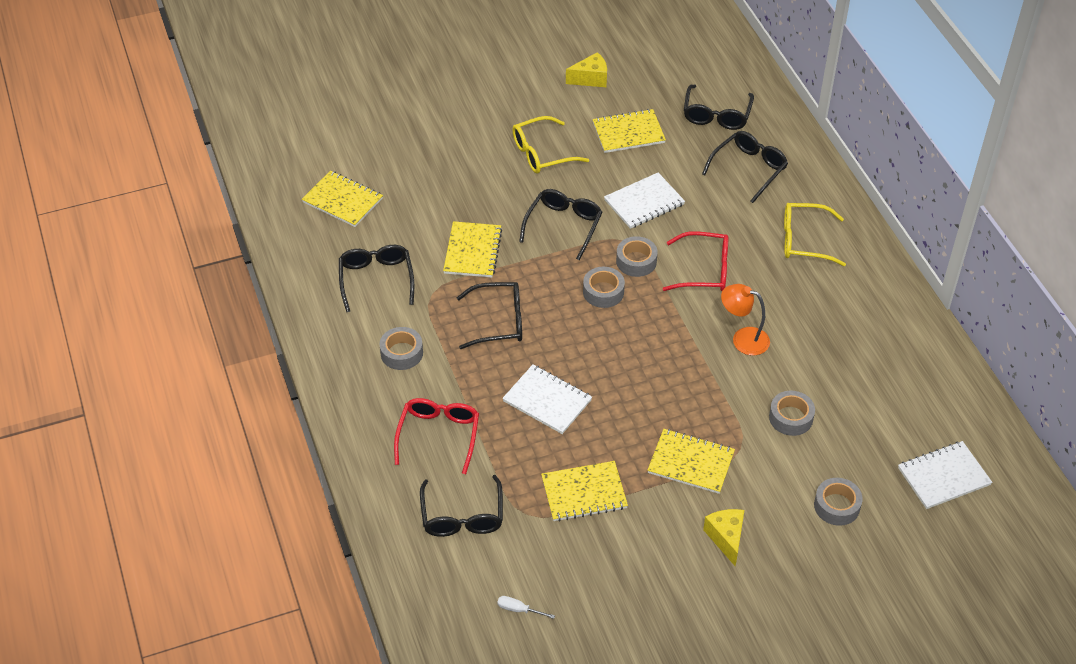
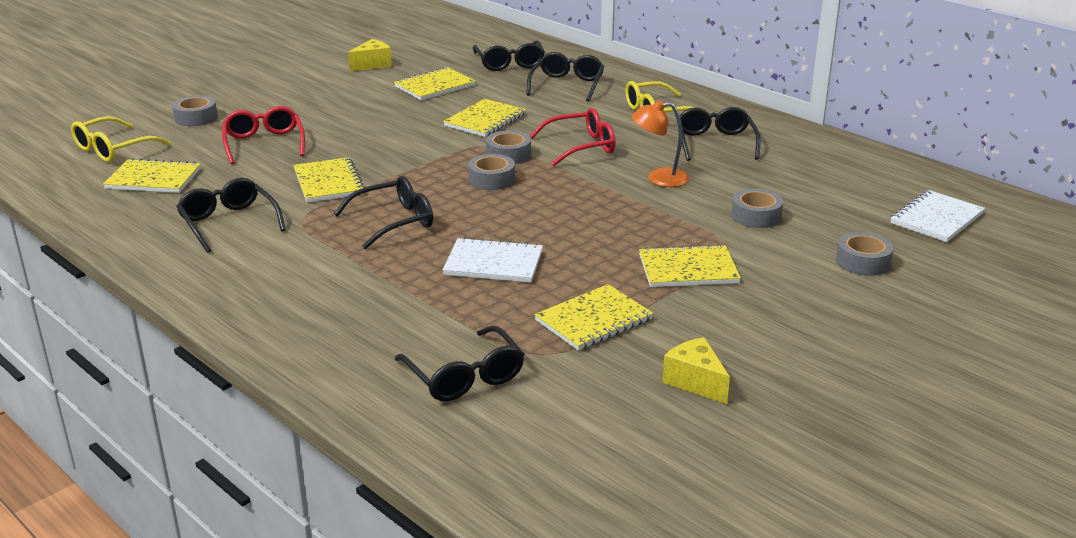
camera: 25 degrees left, 20 degrees down
grey tape [380,327,423,370] -> grey tape moved to [172,95,218,126]
red glasses [394,398,479,474] -> red glasses moved to [222,106,305,164]
white screwdriver [497,596,555,619] -> none
yellow glasses [512,116,589,173] -> yellow glasses moved to [71,116,171,162]
black glasses [519,189,602,261] -> black glasses moved to [680,107,761,161]
white notebook [604,172,685,229] -> yellow notebook [443,99,526,137]
yellow cheese [703,509,744,566] -> yellow cheese moved to [662,337,730,404]

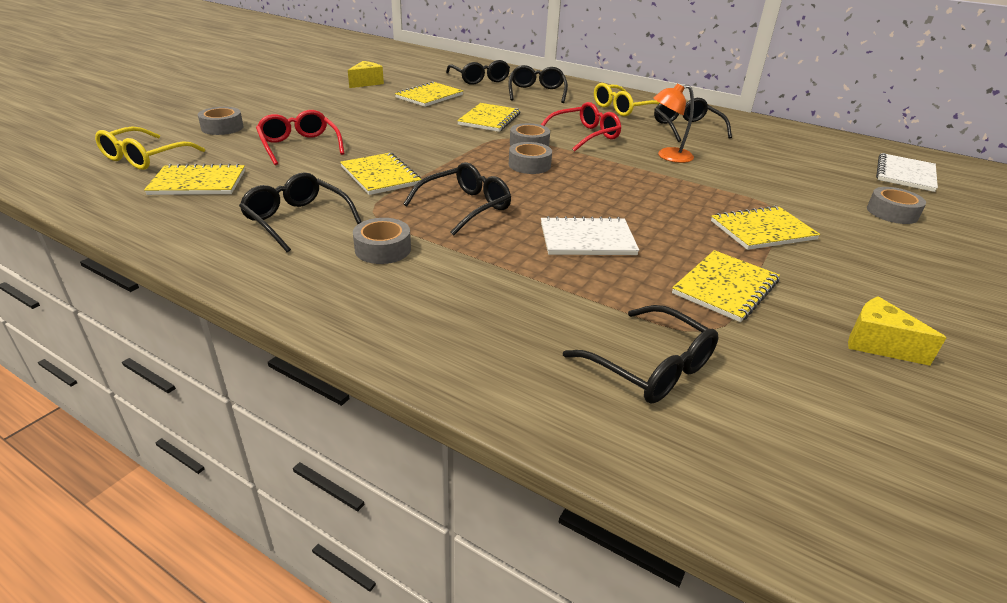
camera: 15 degrees left, 5 degrees up
grey tape [731,189,783,228] -> grey tape moved to [353,218,411,264]

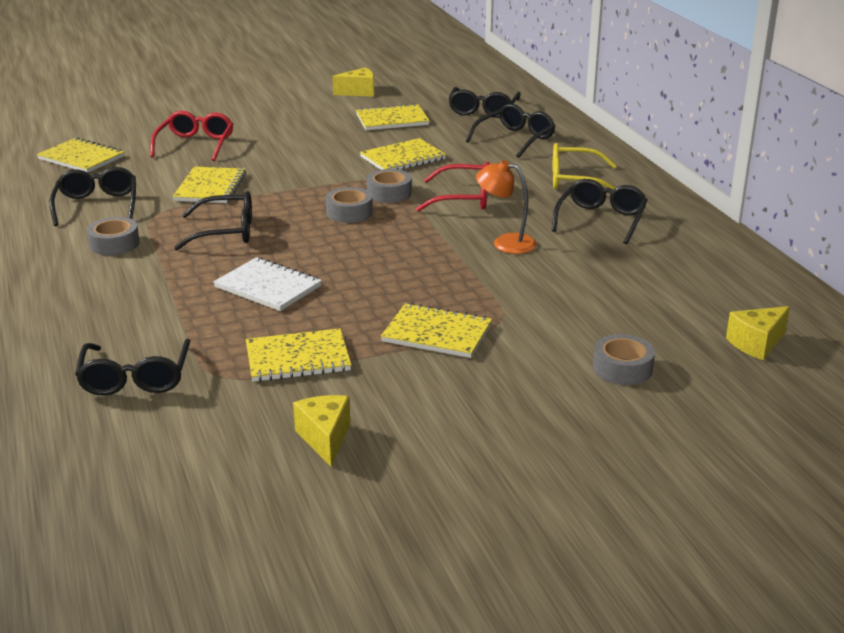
camera: 40 degrees right, 5 degrees down
yellow glasses [95,126,205,170] -> none
grey tape [198,107,243,135] -> none
white notebook [876,153,938,192] -> yellow cheese [726,306,790,360]

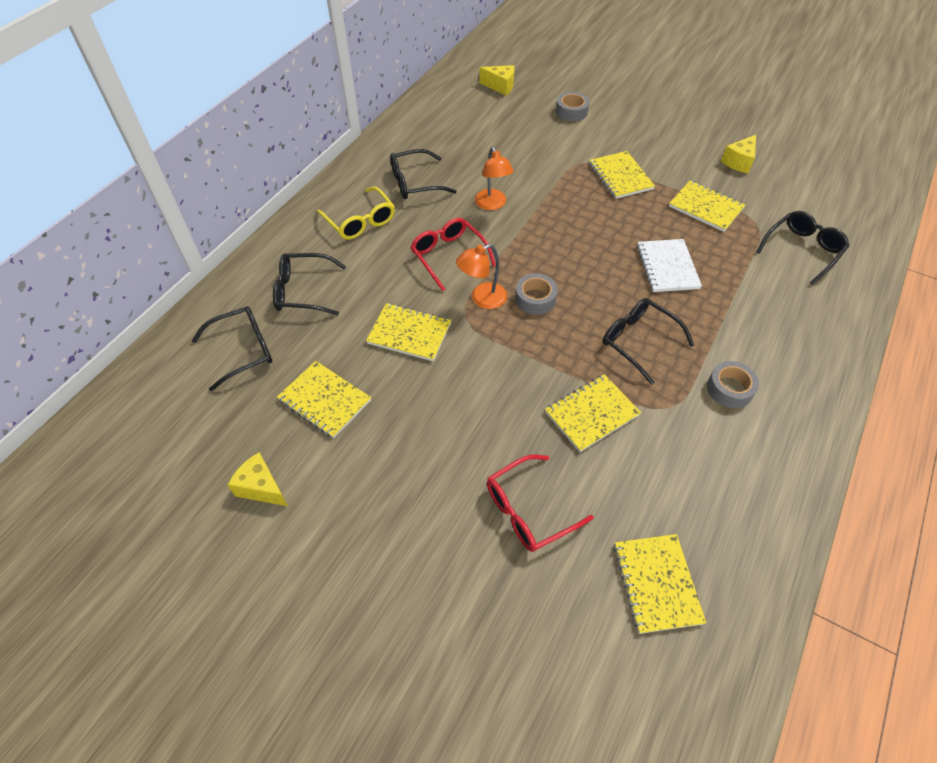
camera: 130 degrees left, 25 degrees up
black glasses [50,167,136,226] -> none
grey tape [367,169,412,203] -> orange lamp [456,244,507,309]

